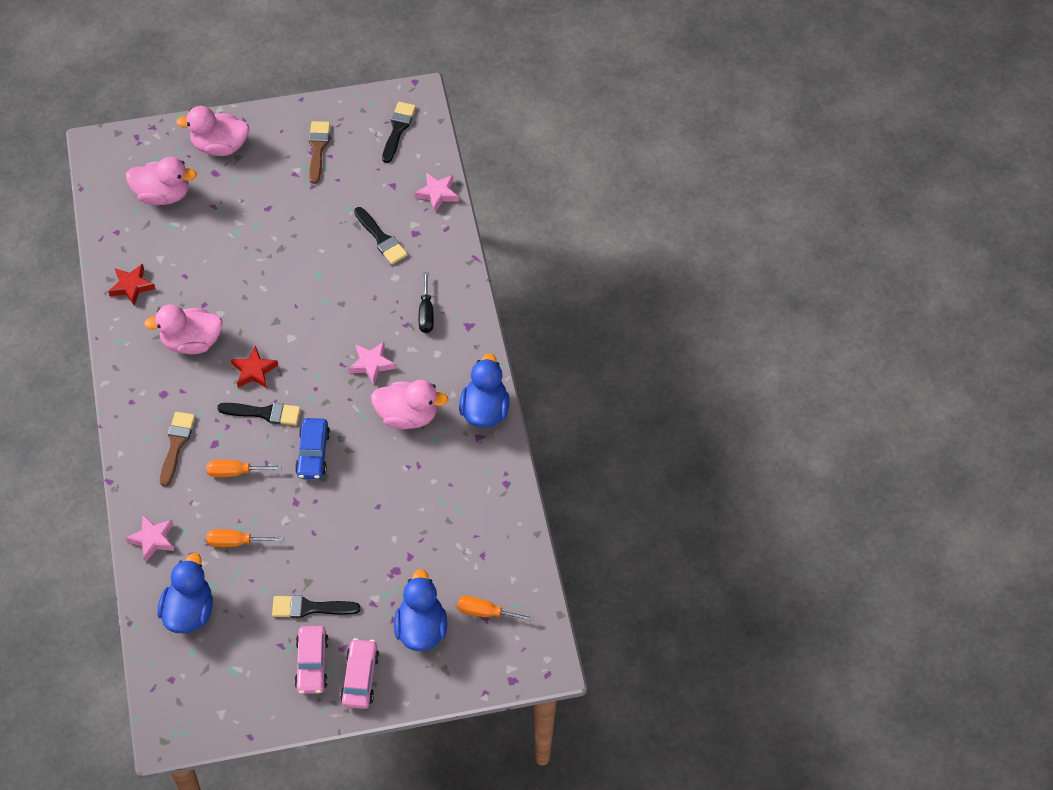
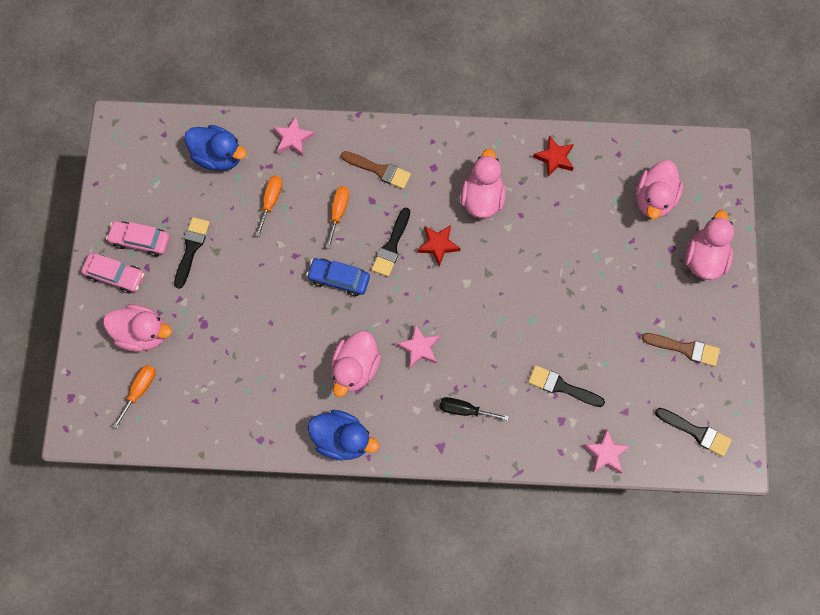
camera: 105 degrees right, 15 degrees up
black brush [354,207,408,264] -> black brush turned 45 degrees clockwise [528,365,605,407]
blue duck [394,569,447,651] -> pink duck [103,304,172,352]

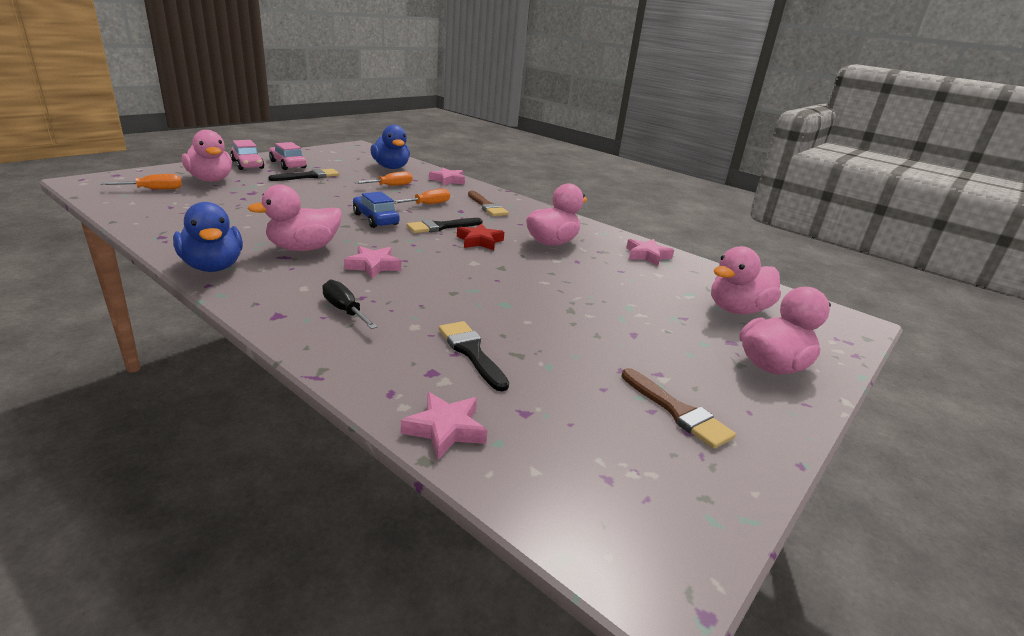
camera: 35 degrees right, 45 degrees down
red star [533,136,574,177] -> pink star [626,239,674,266]
black brush [655,408,732,457] -> none

